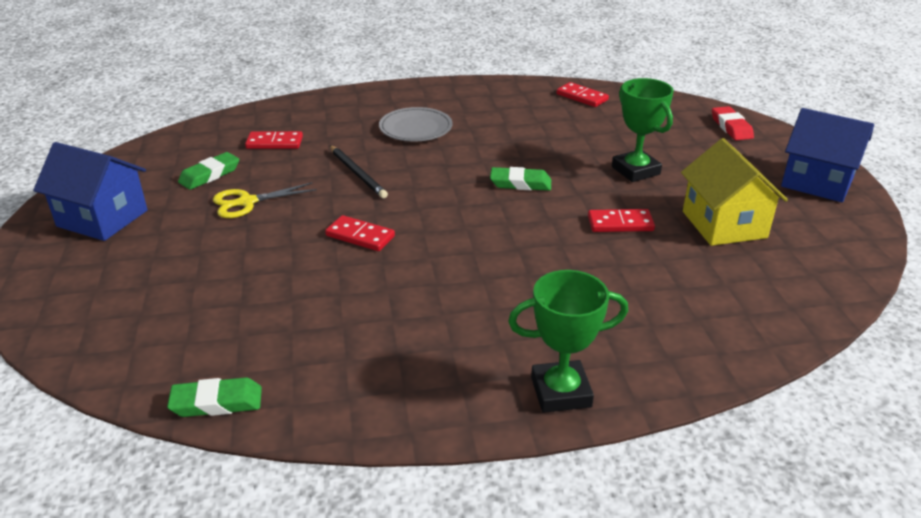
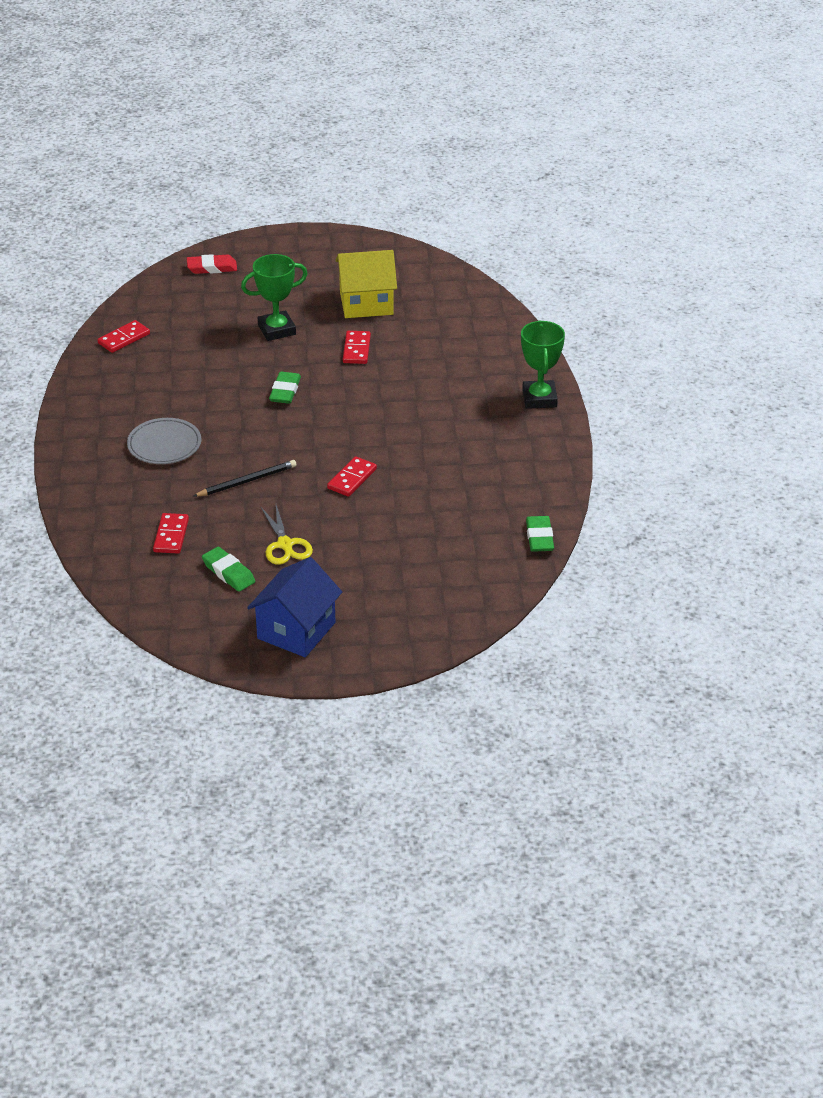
camera: 85 degrees left, 5 degrees up
blue house [781,108,874,202] -> none

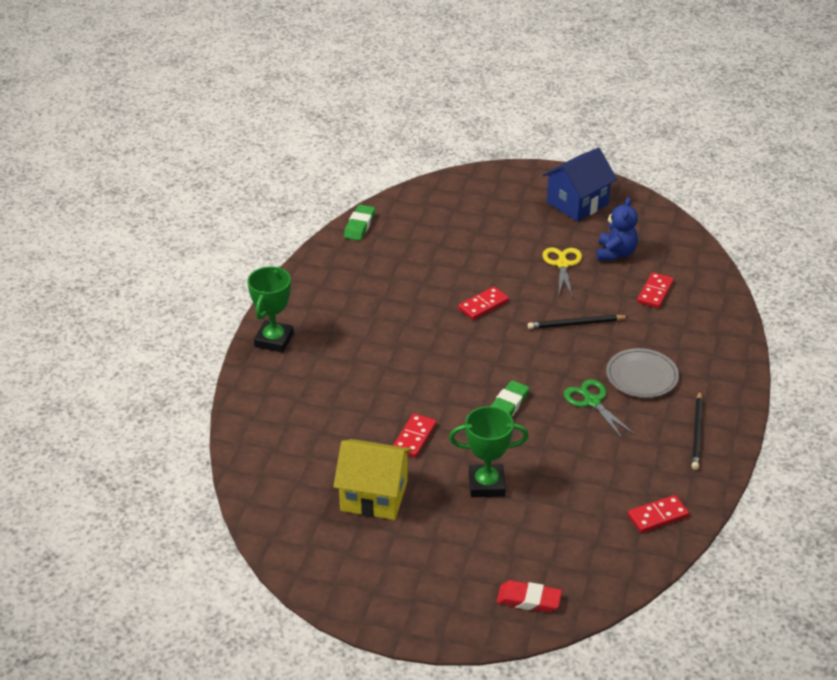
camera: 160 degrees left, 0 degrees up
green eraser [202,547,255,592] -> blue teddy bear [597,197,638,261]
none -> green scissors [564,379,635,440]
none -> black pencil [692,391,703,470]

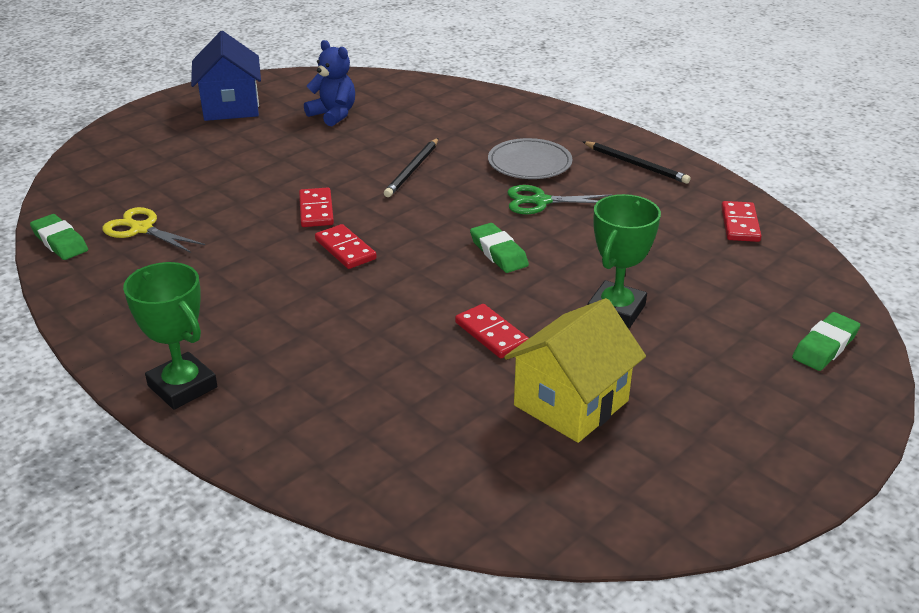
camera: 60 degrees left, 5 degrees down
red eraser [496,580,562,613] -> green eraser [792,312,860,371]
yellow scissors [543,247,582,298] -> yellow scissors moved to [102,207,205,253]
red domino [637,272,674,308] -> red domino moved to [315,224,377,269]

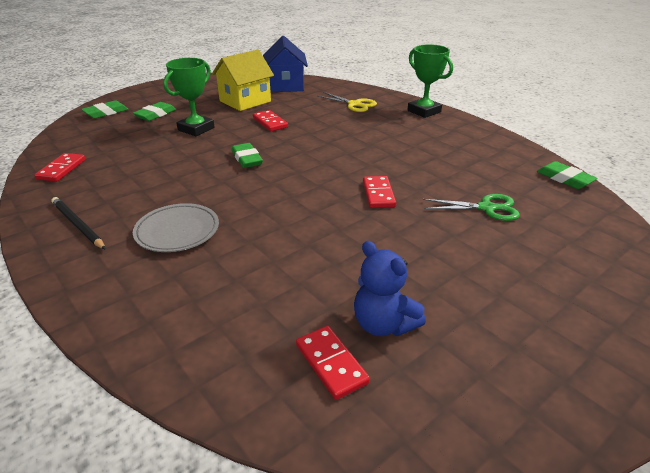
camera: 175 degrees left, 0 degrees up
yellow scissors [102,207,205,253] -> yellow scissors moved to [317,92,377,112]
blue house [191,31,261,121] -> blue house moved to [263,36,308,92]
red domino [315,224,377,269] -> red domino moved to [296,326,370,400]
black pencil [384,138,438,197] -> none
green scissors [507,185,613,214] -> green scissors moved to [423,194,520,221]
none -> green eraser [133,102,176,121]

